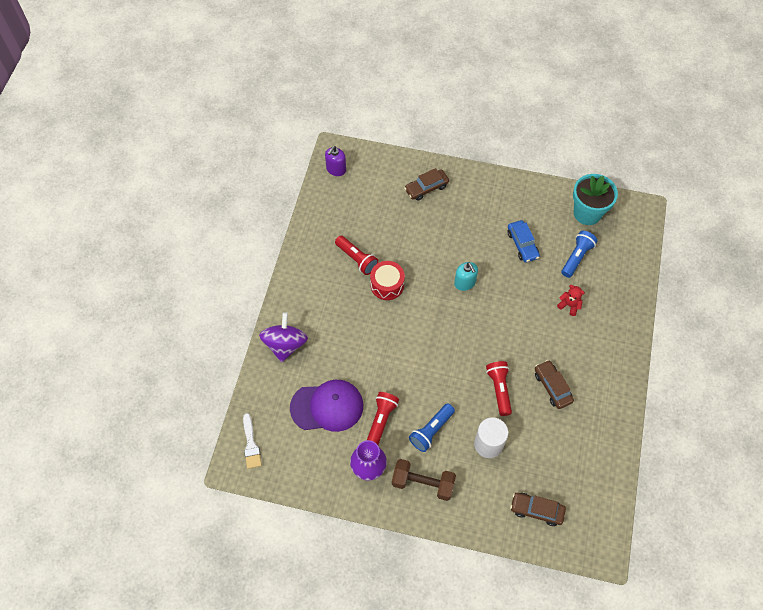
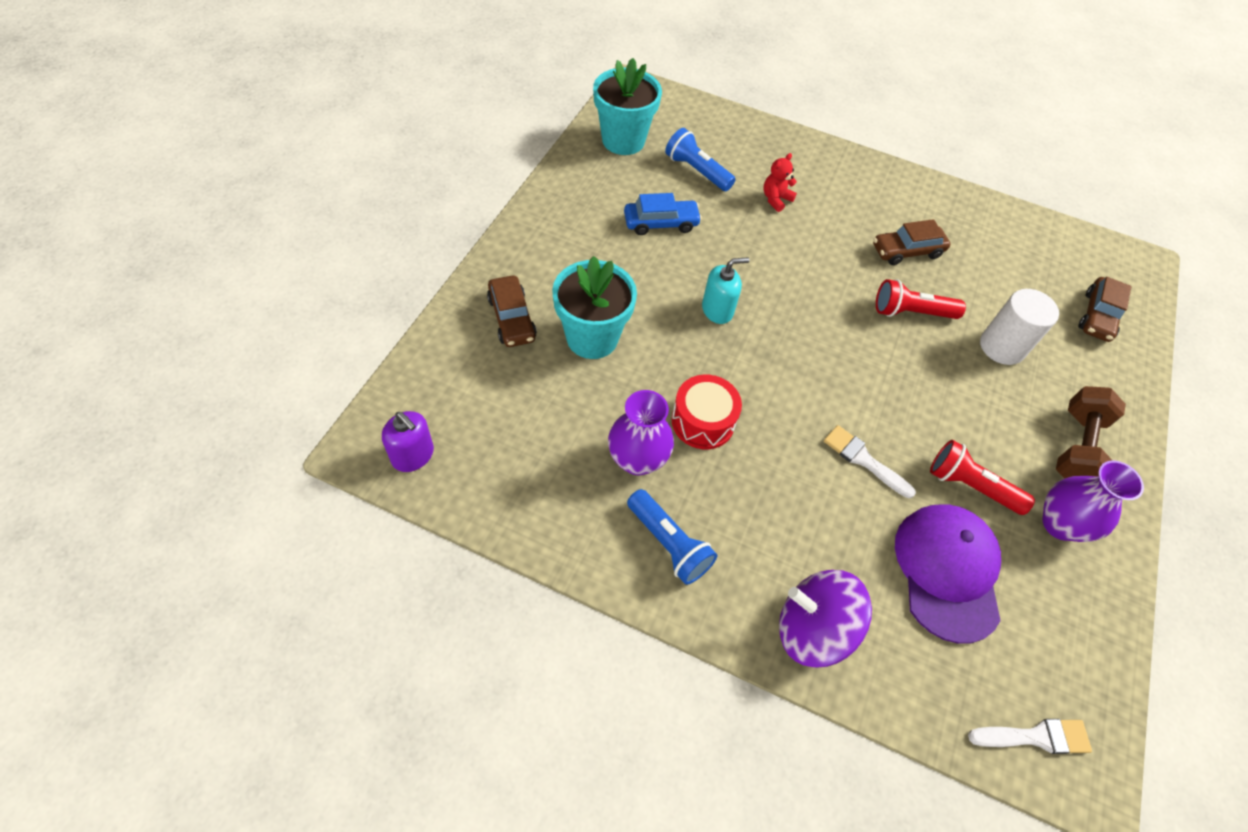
camera: 85 degrees left, 5 degrees down
red flashlight [335,236,379,275] -> purple vase [608,390,674,475]
blue flashlight [409,403,455,452] -> blue flashlight moved to [627,489,717,585]
none -> turquoise flower pot [552,256,637,359]
none -> white brush [824,425,916,498]

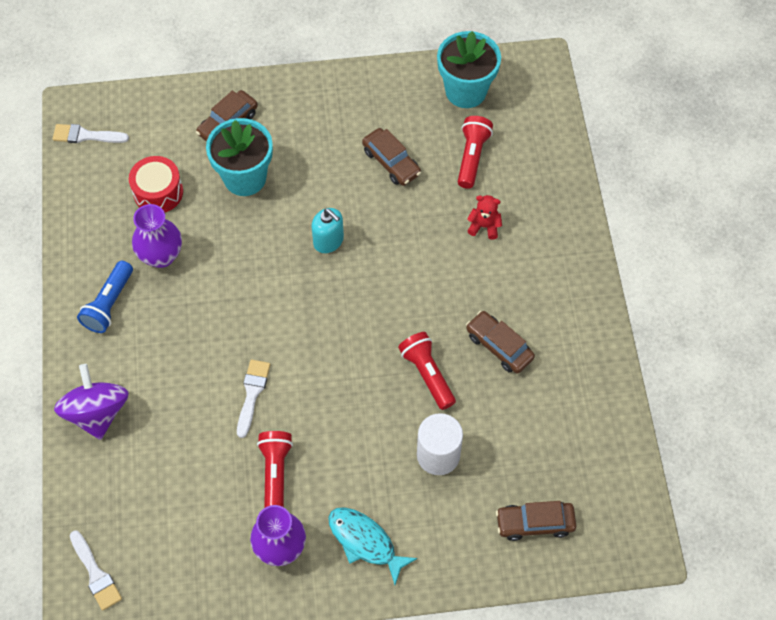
camera: 65 degrees right, 5 degrees up
purple soap dispenser [382,411,434,472] -> white brush [53,124,129,143]
blue car [624,193,702,235] -> brown car [362,128,421,186]
blue flashlight [665,128,736,191] -> red flashlight [458,116,493,189]
red drum [672,375,742,449] -> red drum moved to [129,156,183,213]
purple cap [895,505,1001,644] -> none
brown dumbbell [1056,386,1126,479] -> turquoise fish [328,507,417,585]

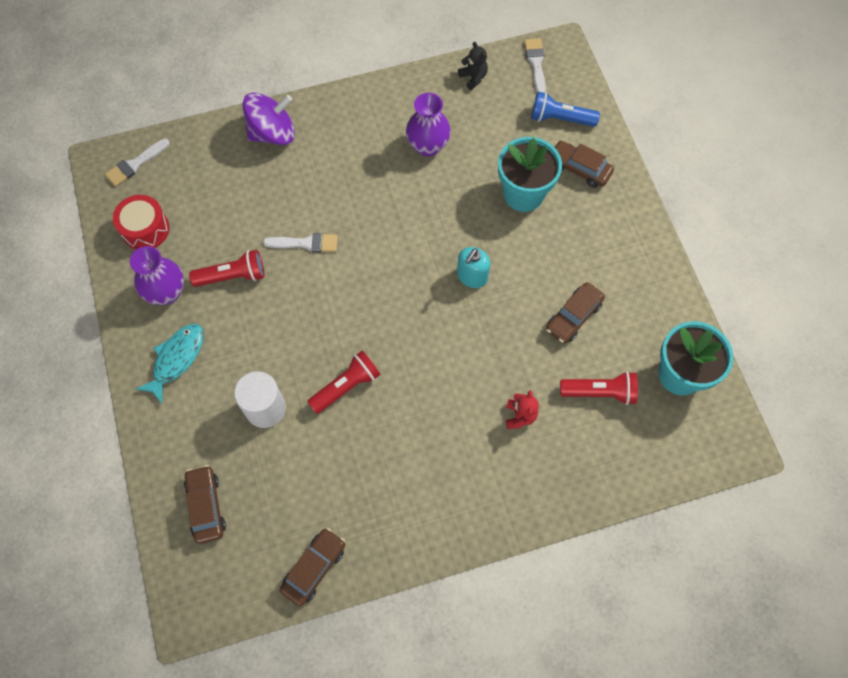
camera: 80 degrees right, 5 degrees up
blue flashlight [77,261,133,333] -> blue flashlight moved to [531,92,600,127]
red drum [129,156,183,213] -> red drum moved to [113,195,170,250]
brown car [466,311,535,374] -> brown car moved to [279,528,345,607]
none -> black teddy bear [458,42,488,90]

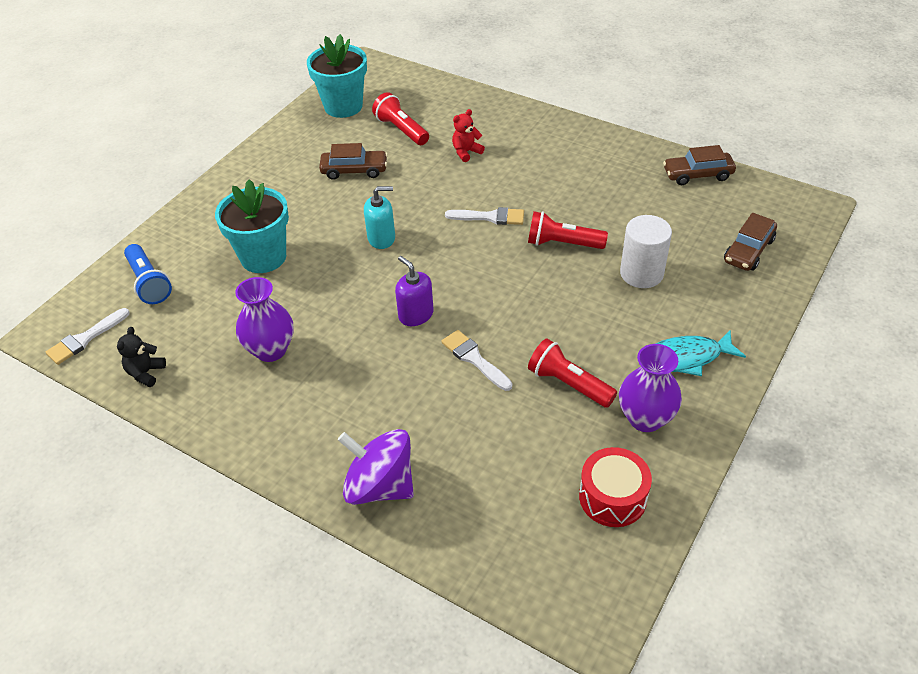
camera: 130 degrees left, 20 degrees down
white brush [105,138,170,186] -> white brush moved to [445,207,524,225]
brown car [555,141,614,188] -> none
none -> purple soap dispenser [395,256,434,326]

